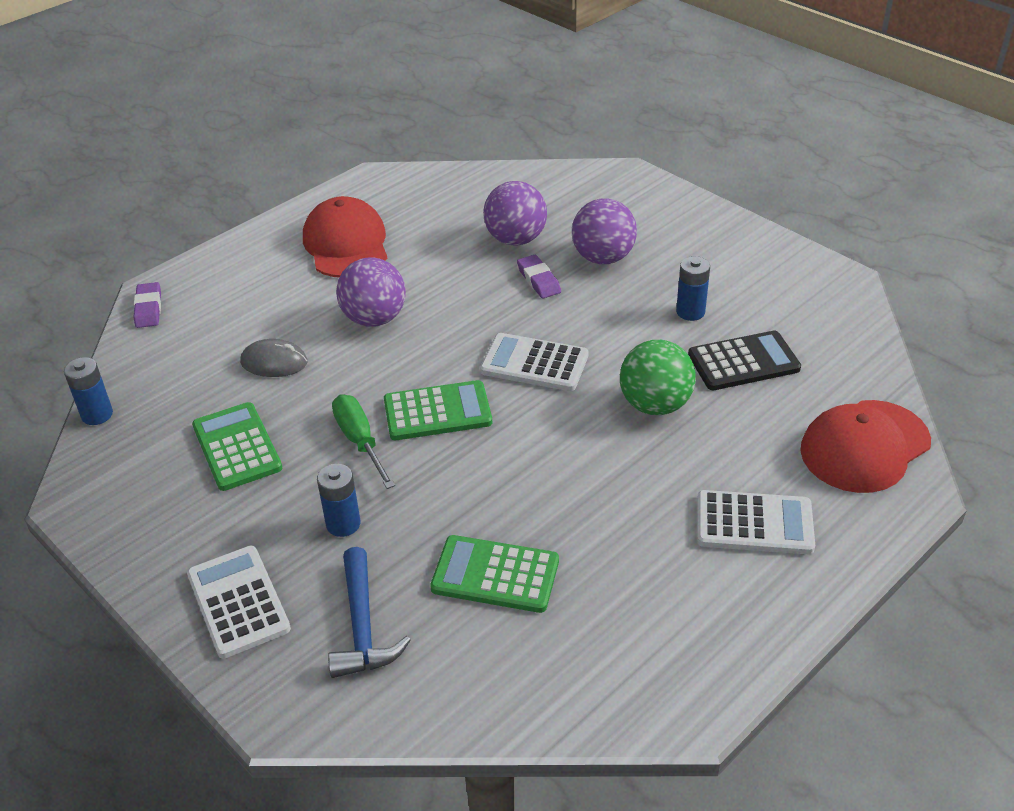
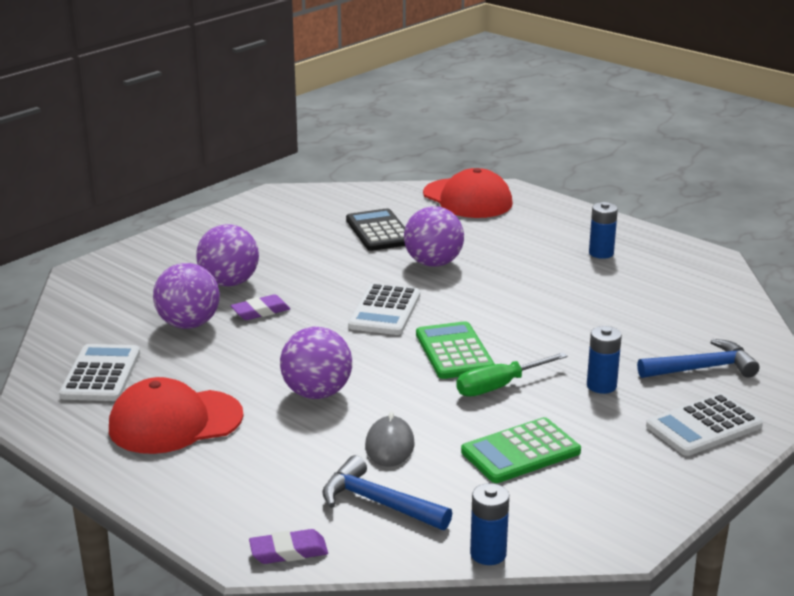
camera: 95 degrees left, 15 degrees down
green calculator [430,535,559,613] -> none
green ball [620,340,696,415] -> purple ball [404,206,464,267]
blue battery [676,256,710,321] -> blue battery moved to [589,202,618,259]
white calculator [697,490,815,554] -> white calculator moved to [59,344,140,401]
none -> blue hammer [322,455,452,530]

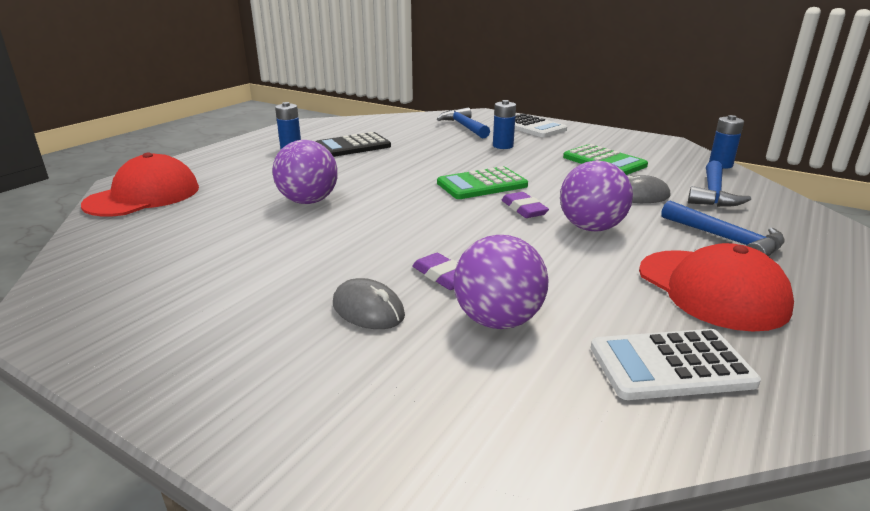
camera: 100 degrees left, 0 degrees up
purple ball [196,224,259,286] -> grey mouse [333,278,405,329]
purple eraser [249,529,328,564] -> purple eraser moved to [502,192,549,218]
black calculator [346,208,405,251] -> black calculator moved to [315,132,391,157]
white calculator [348,283,420,335] -> none
green screwdriver [456,353,568,397] -> none
none -> blue hammer [661,201,785,257]

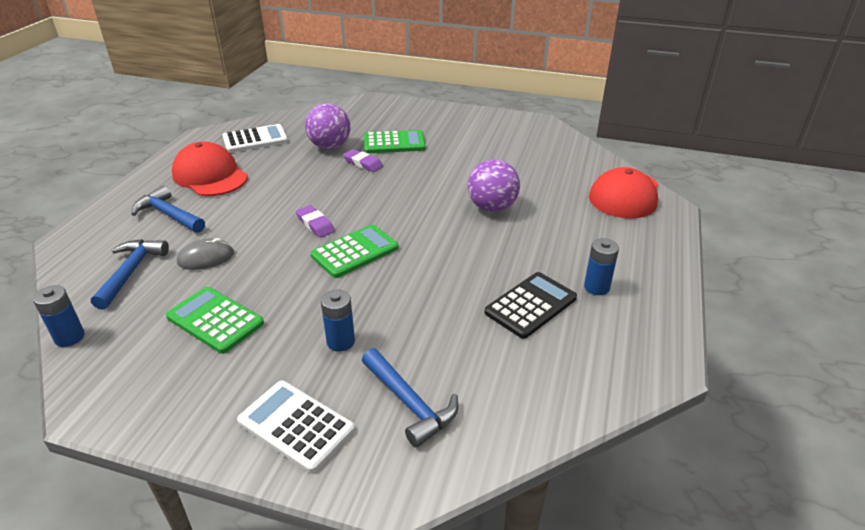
camera: 165 degrees right, 10 degrees up
grey mouse [333,278,405,329] -> green calculator [364,130,426,153]
purple ball [560,161,633,232] -> none

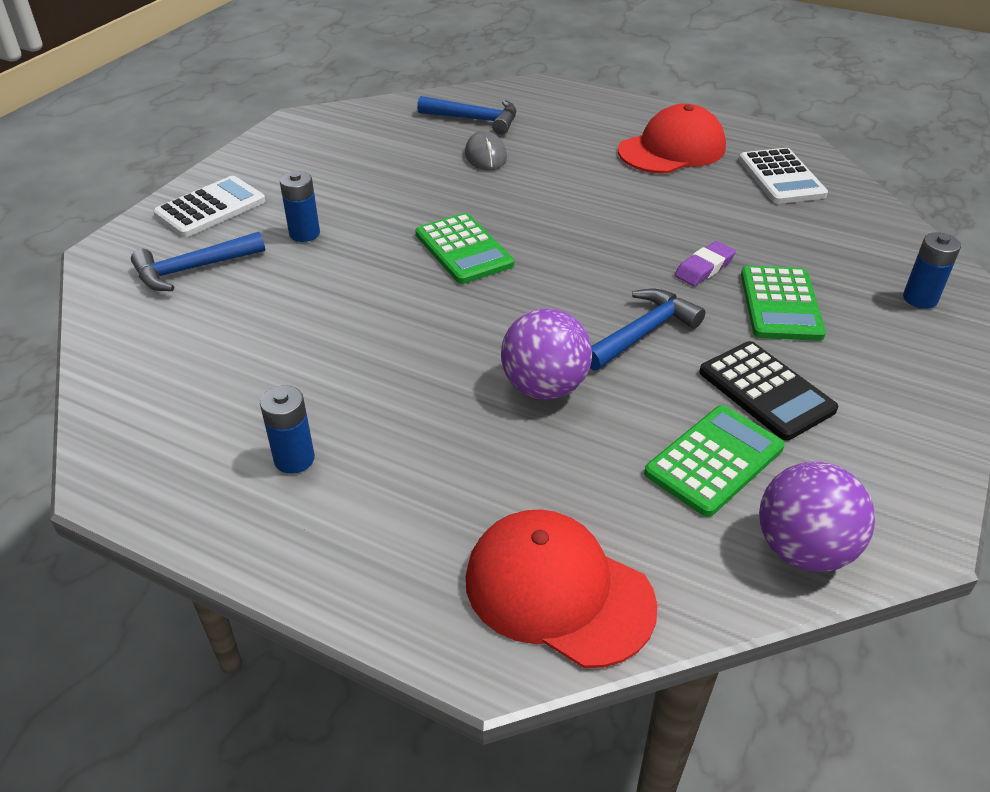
camera: 100 degrees right, 5 degrees up
blue battery [33,285,85,347] -> blue battery moved to [903,232,961,309]
blue hammer [132,185,205,233] -> blue hammer moved to [590,289,705,370]
green calculator [166,287,264,354] -> green calculator moved to [644,405,785,517]
purple eraser [296,205,335,238] -> none
purple ball [305,103,351,149] -> purple ball moved to [759,462,875,572]
black calculator [485,272,577,339] -> black calculator moved to [699,341,838,441]

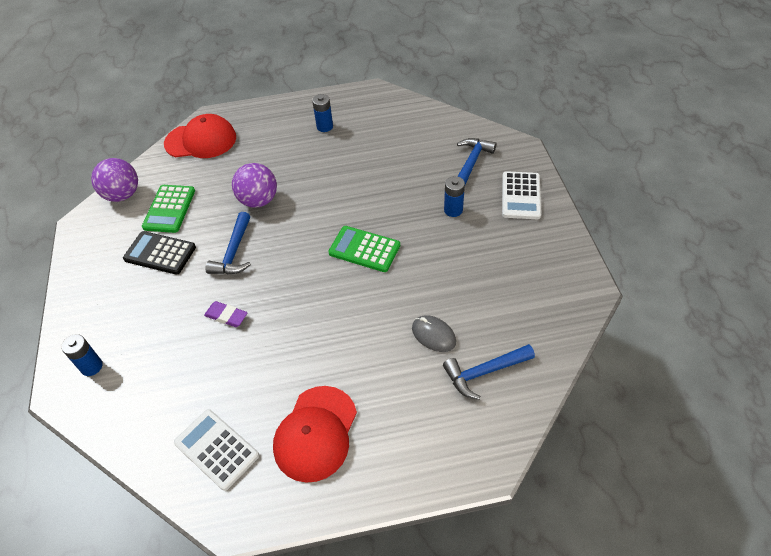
camera: 145 degrees right, 10 degrees up
purple eraser [675,241,736,286] -> purple eraser turned 75 degrees counterclockwise [204,301,248,327]
green calculator [741,266,826,341] -> none

